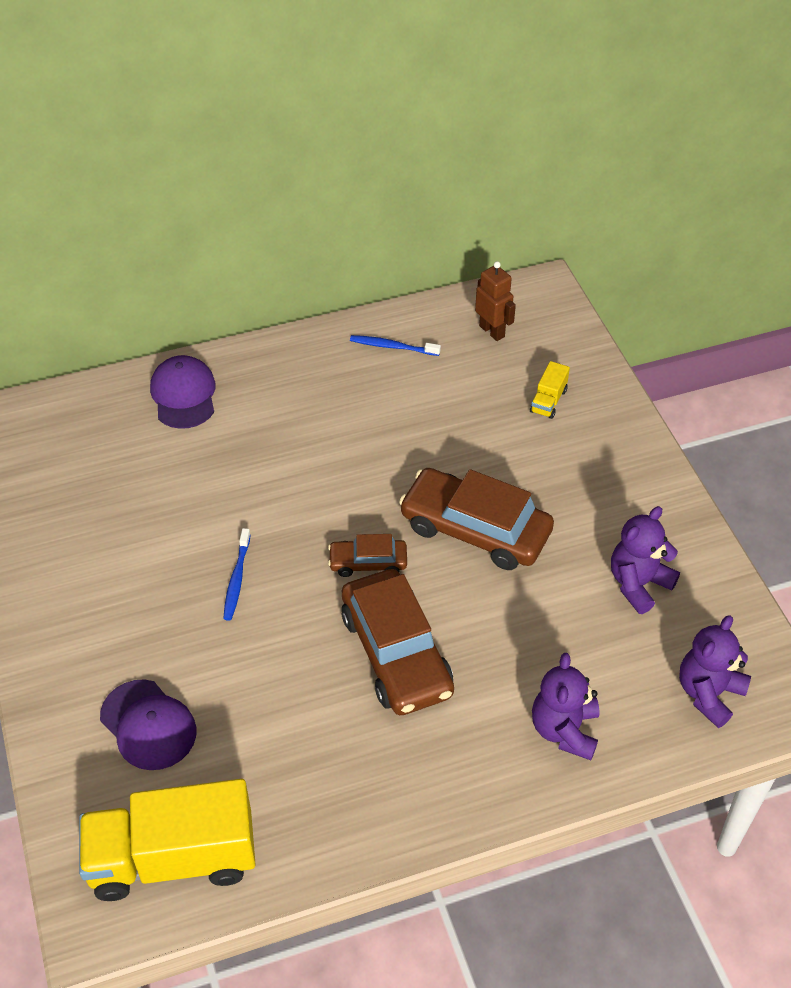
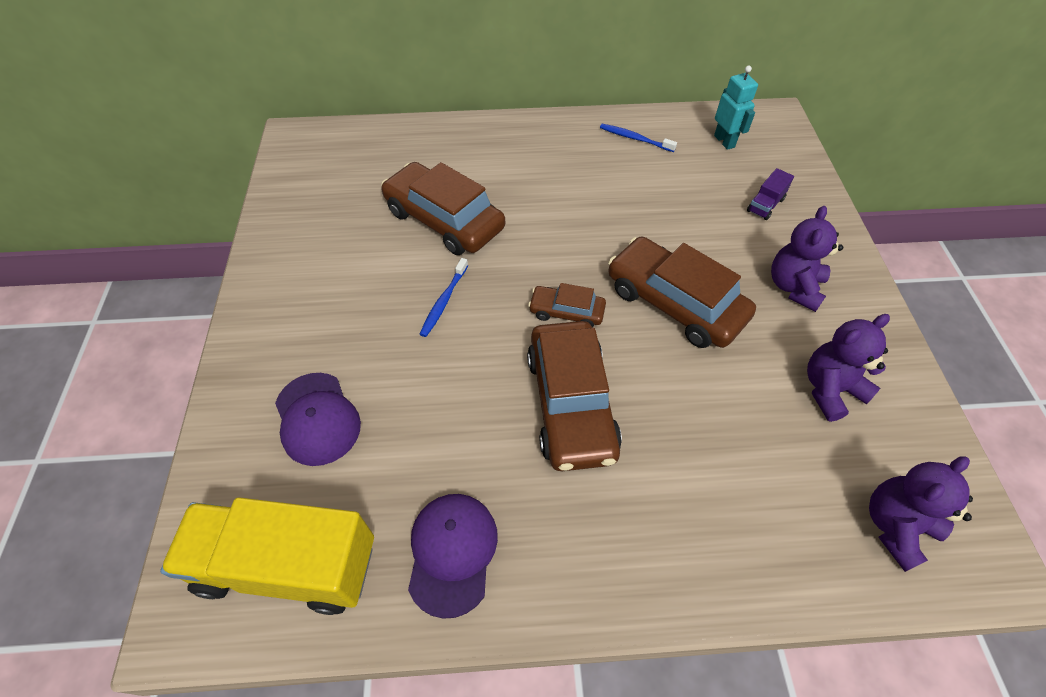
camera: 15 degrees right, 5 degrees up
purple cap [150,355,216,429] -> purple cap moved to [408,494,498,619]
brown robot [475,261,516,341] -> turquoise robot [714,66,758,150]
yellow truck [530,361,570,419] -> purple truck [747,168,794,220]
purple teddy bear [532,653,600,760] -> purple teddy bear moved to [771,206,843,312]
none -> brown car [381,162,505,255]

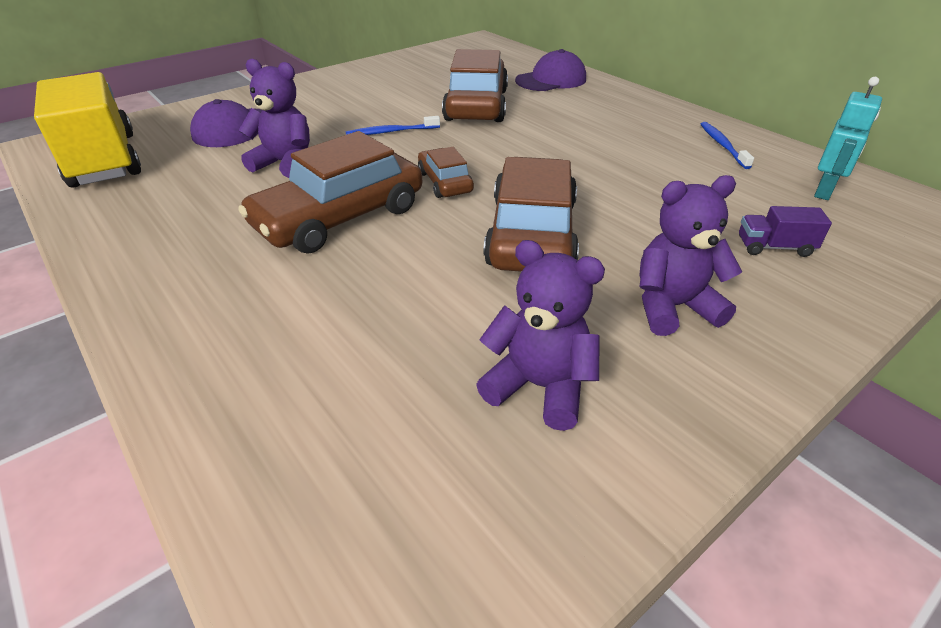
camera: 55 degrees right, 15 degrees down
purple cap [408,494,498,619] -> purple cap moved to [515,49,586,91]
purple teddy bear [869,456,973,572] -> purple teddy bear moved to [238,59,310,178]

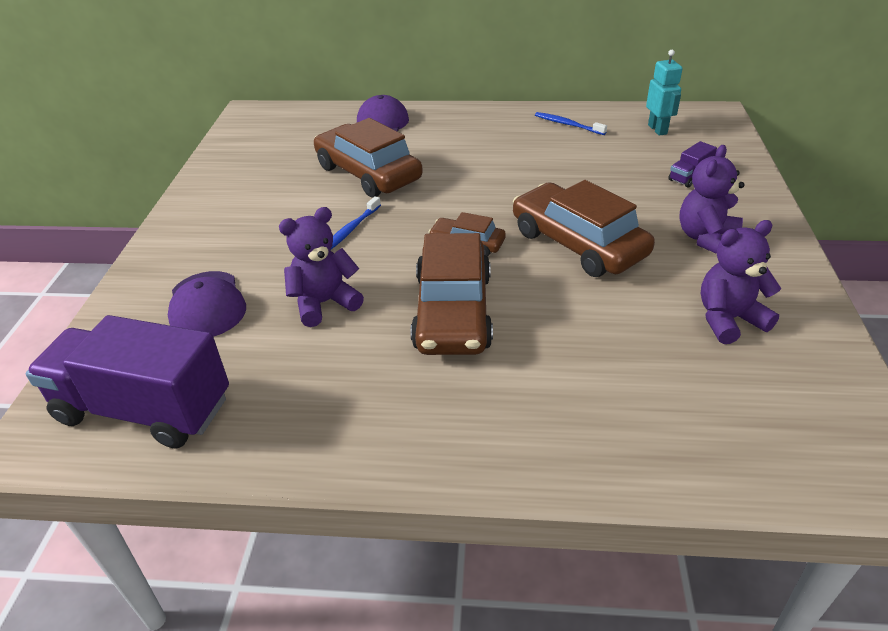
camera: 45 degrees left, 0 degrees up
yellow truck [34,72,141,188] -> purple truck [26,315,229,449]

